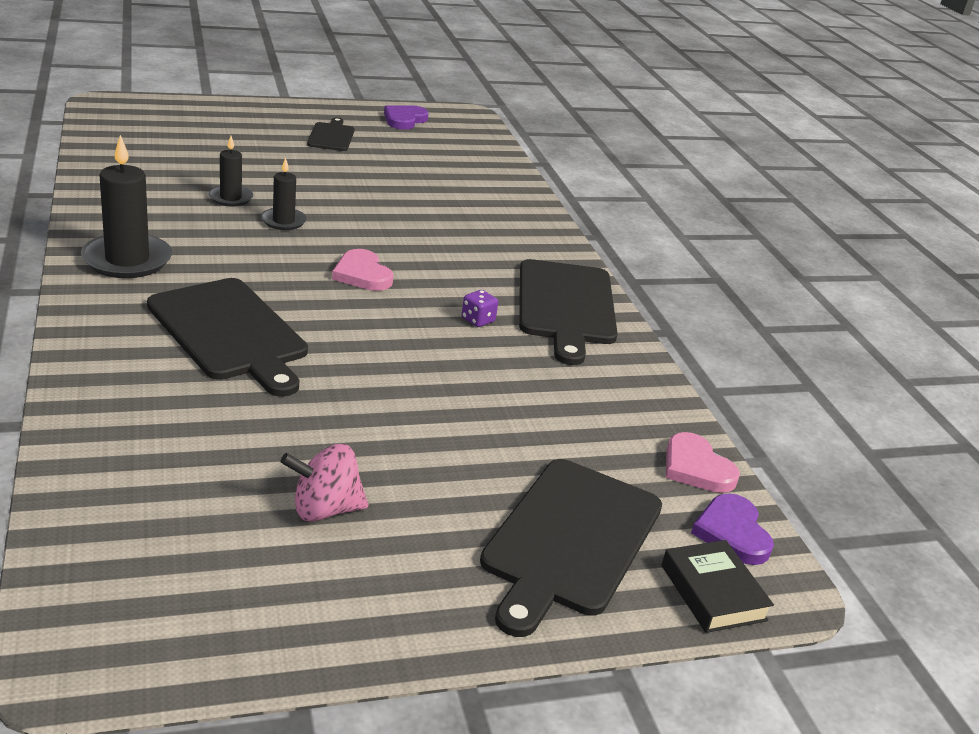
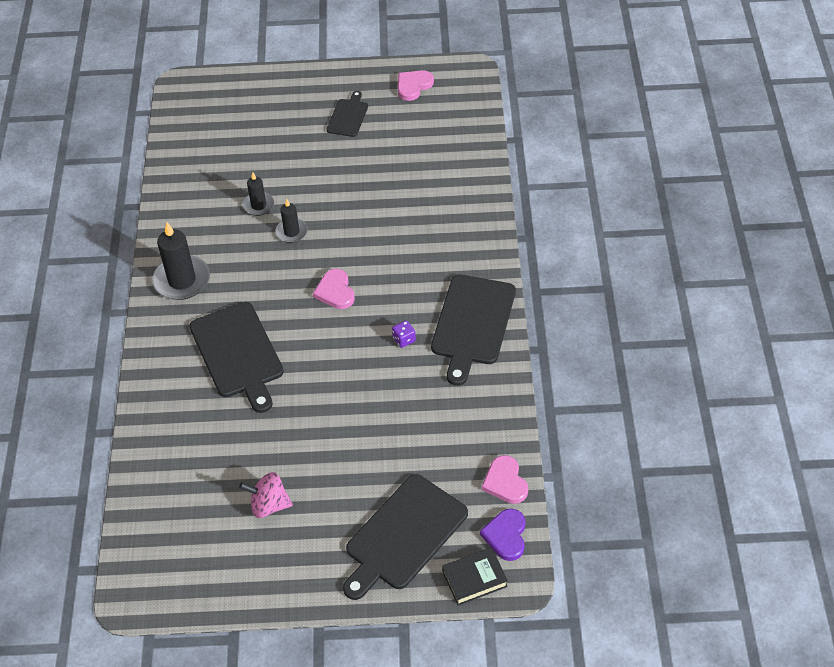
camera: 20 degrees right, 20 degrees up
purple heart [384,105,429,130] -> pink heart [398,70,434,101]
black book [662,540,774,633] -> black book turned 75 degrees clockwise [442,548,508,605]

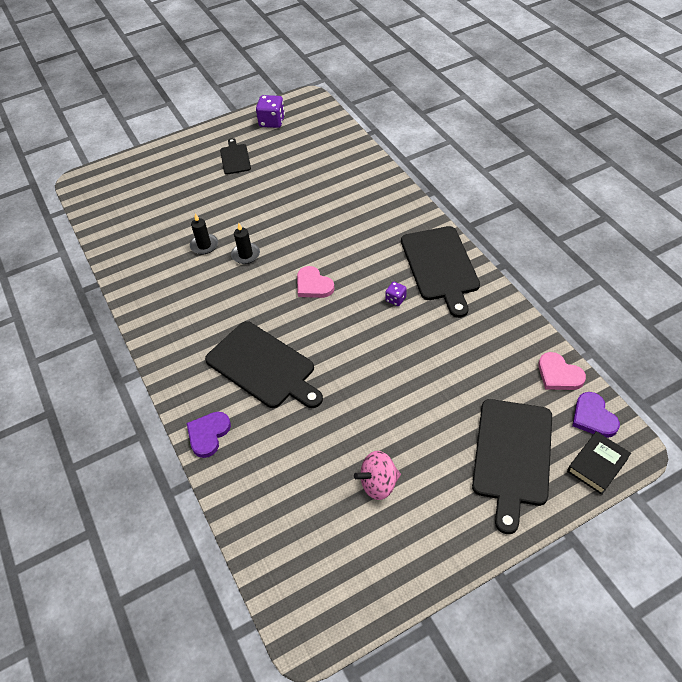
camera: 25 degrees left, 0 degrees up
black candle [152,222,210,300] -> none
pink heart [398,70,434,101] -> purple dice [256,95,285,128]
none -> purple heart [187,412,231,458]

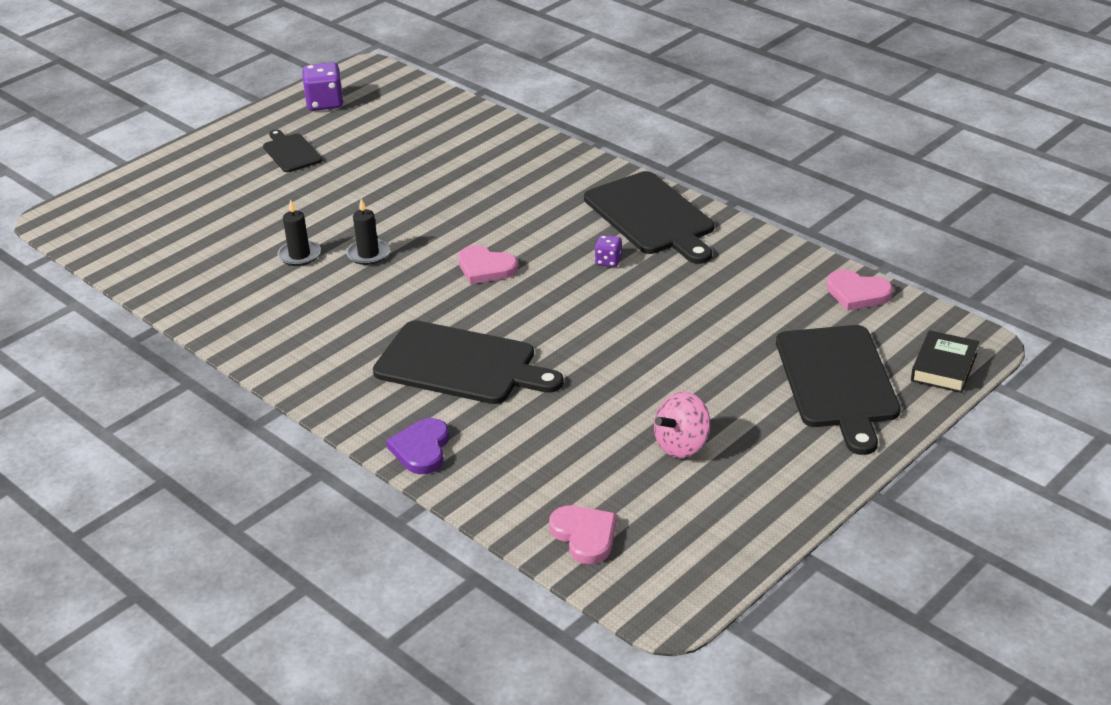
camera: 20 degrees left, 15 degrees down
purple heart [572,392,620,438] -> none
none -> pink heart [549,505,617,564]

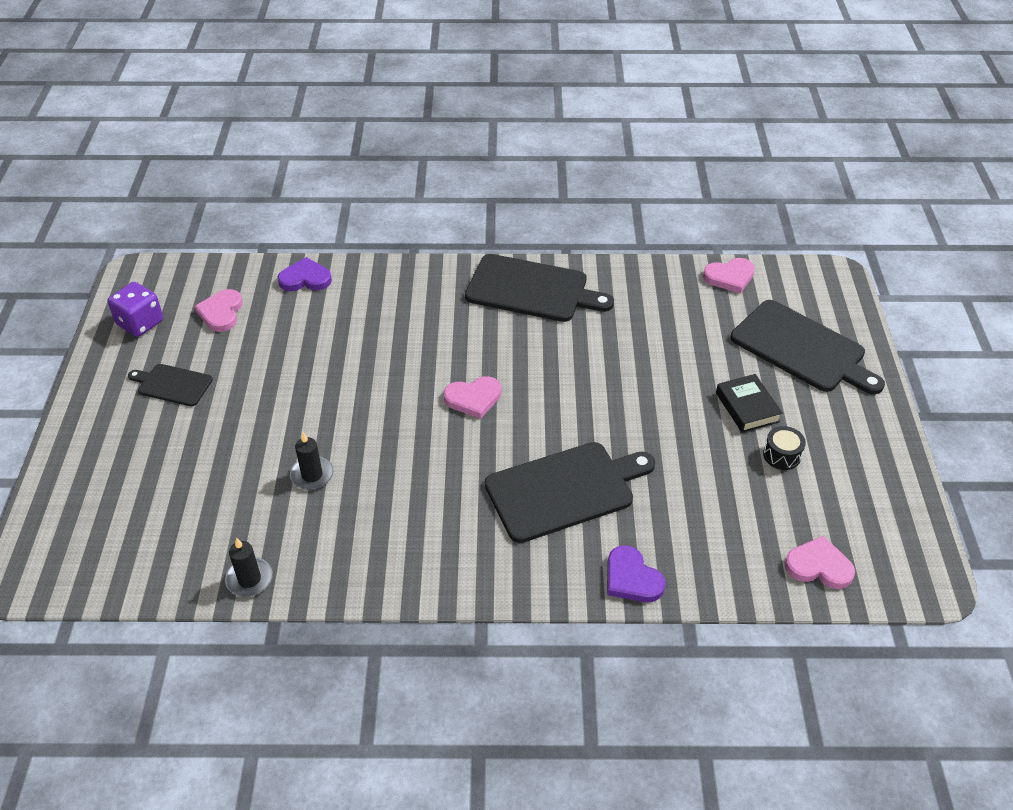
camera: 45 degrees left, 10 degrees up
black candle [346,198,390,265] -> black candle moved to [225,537,273,597]
purple dice [595,235,622,267] -> none
pink spinning top [654,392,710,458] -> black drum [763,426,806,470]
black book [911,330,979,393] -> black book moved to [716,374,783,433]
none -> pink heart [194,289,243,332]
none -> purple heart [278,257,332,291]

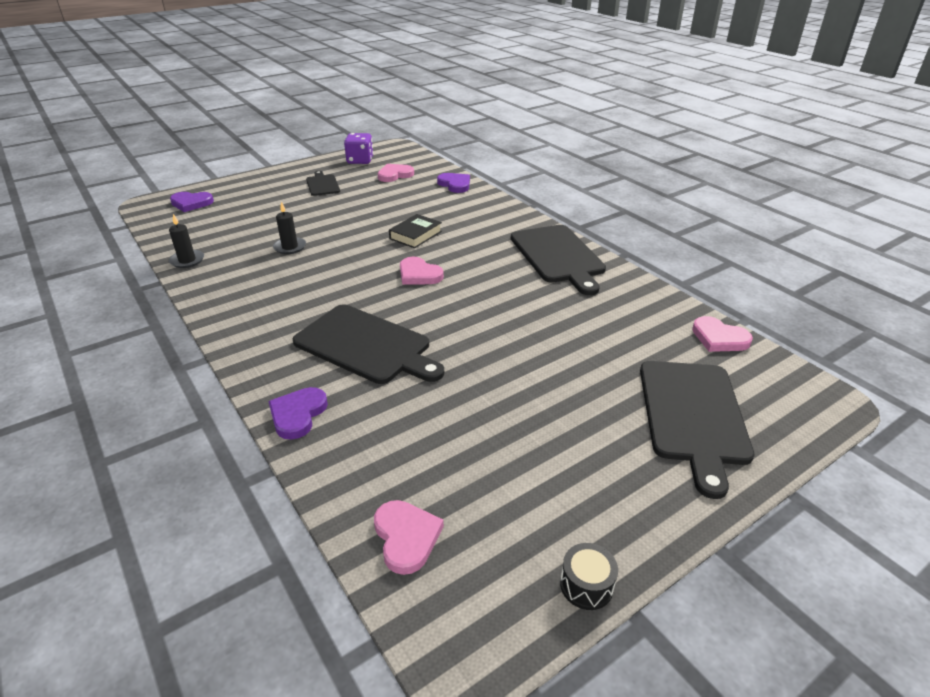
camera: 55 degrees right, 10 degrees down
black book [716,374,783,433] -> black book moved to [389,214,442,248]
black drum [763,426,806,470] -> black drum moved to [560,543,618,610]
none -> purple heart [170,192,214,212]

